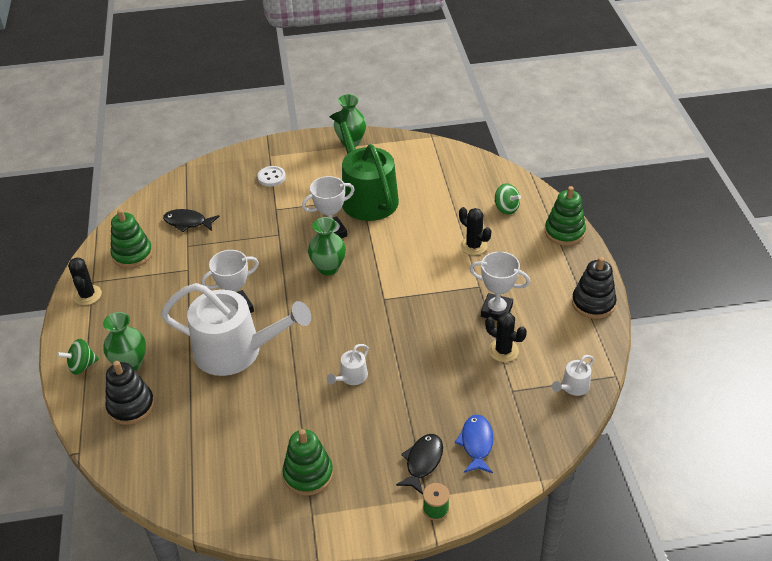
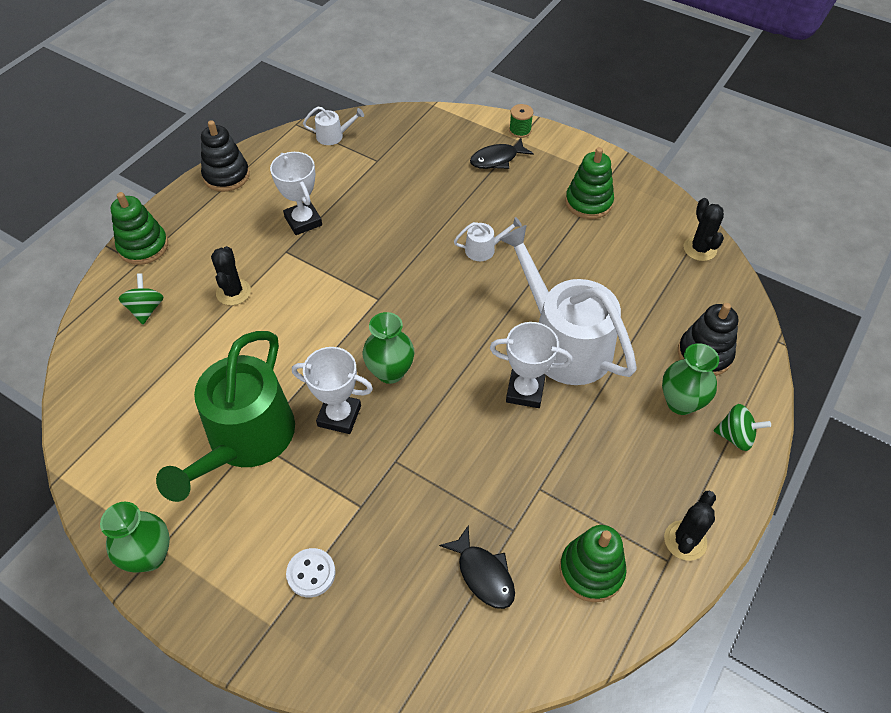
camera: 140 degrees left, 10 degrees up
blue fish [455,415,494,473] -> none
black cactus [485,312,527,362] -> black cactus moved to [684,198,724,261]

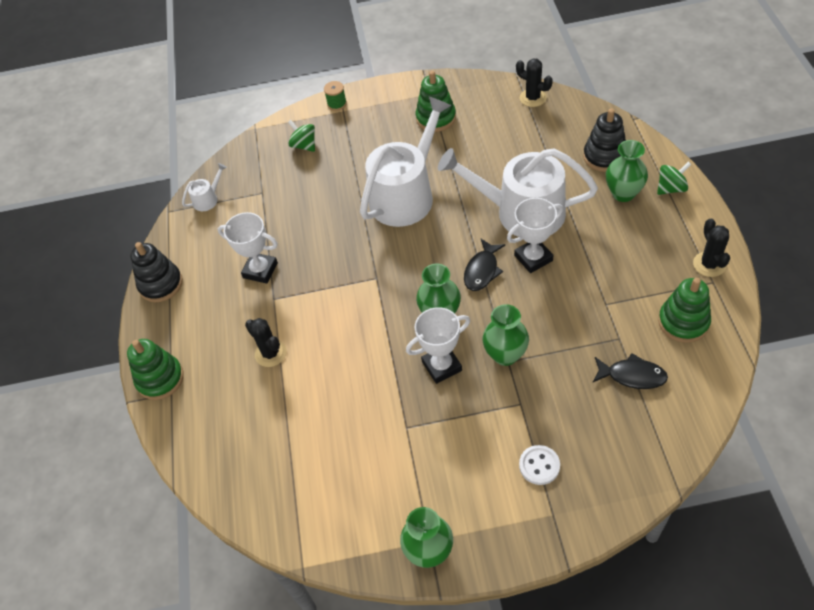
camera: 35 degrees left, 0 degrees up
green spinning top [118,273,164,324] -> green spinning top moved to [288,120,315,152]
green watering can [156,331,295,502] -> none
white watering can [454,217,522,261] -> white watering can [360,96,451,227], size x2.49
black fish [470,139,534,169] -> black fish moved to [464,239,505,291]
none -> green vase [483,304,529,366]

